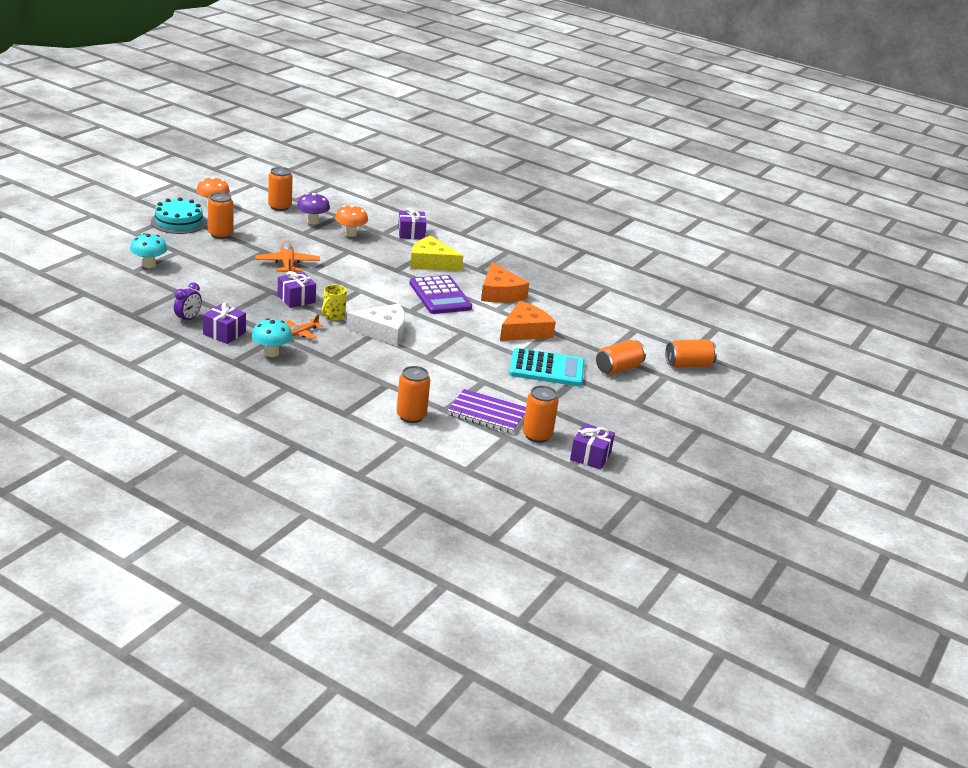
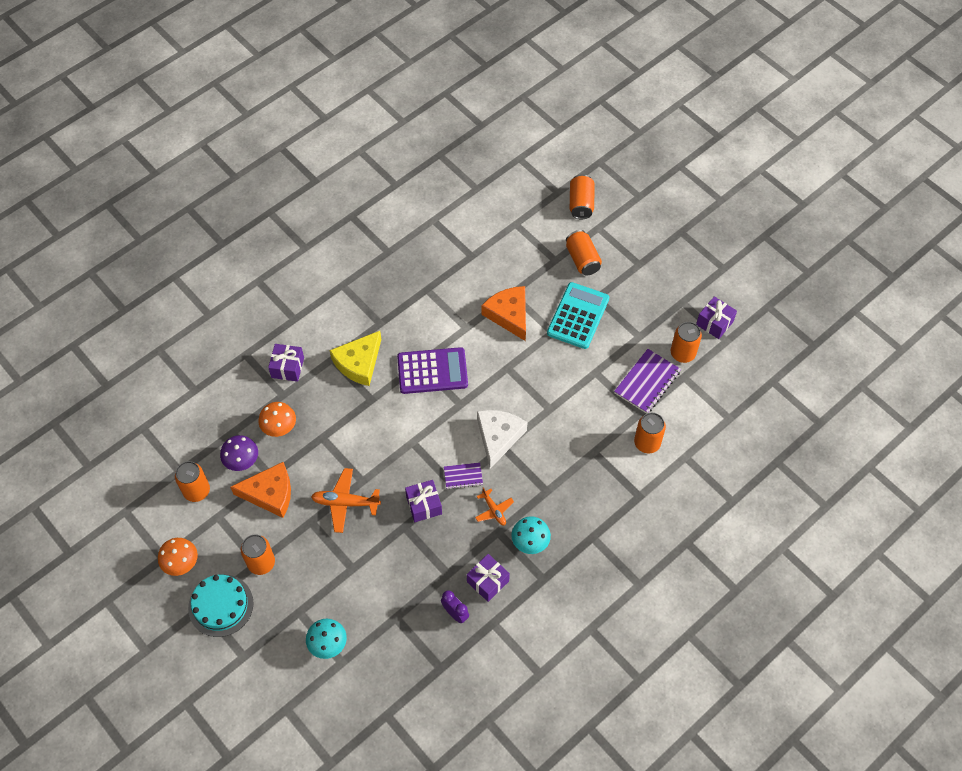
camera: 70 degrees left, 30 degrees up
yellow mug [322,284,347,321] -> purple notebook [444,462,483,489]
orange cheese [481,262,529,303] -> orange cheese moved to [230,462,291,518]

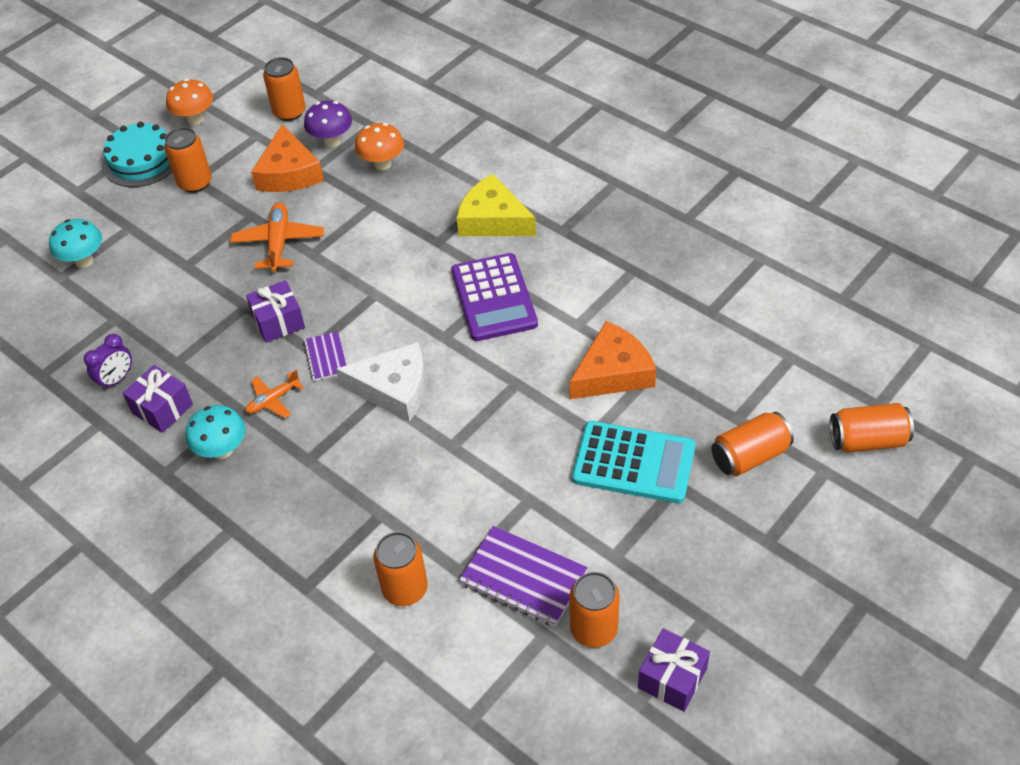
camera: 85 degrees right, 10 degrees down
purple gift [268,344,304,382] -> none

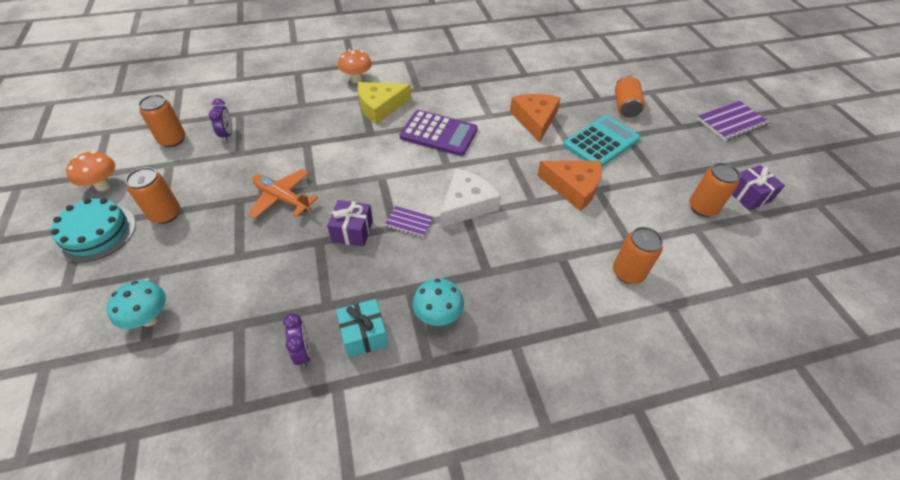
camera: 60 degrees left, 0 degrees up
purple gift [123,365,193,433] -> turquoise gift [336,299,388,358]
orange plane [245,370,304,418] -> none
orange cheese [251,124,324,192] -> orange cheese moved to [537,161,602,211]
purple mushroom [304,101,352,147] -> purple clock [209,98,233,142]
orange mushroom [355,123,404,170] -> orange mushroom moved to [338,50,372,83]
purple notebook [459,526,588,627] -> purple notebook moved to [697,101,769,141]
orange can [830,403,914,453] -> none

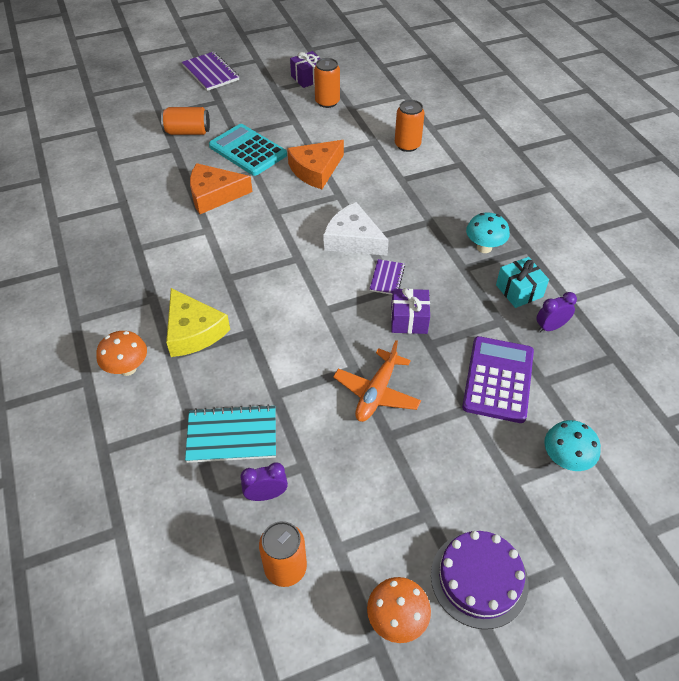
camera: 95 degrees left, 0 degrees up
turquoise cake [51,198,136,263] -> purple cake [431,531,529,629]
orange can [126,167,180,224] -> none
purple calculator [400,110,478,156] -> purple calculator moved to [462,336,534,423]
orange cheese [537,161,602,211] -> orange cheese turned 150 degrees counterclockwise [287,140,344,189]
none -> turquoise notebook [185,404,276,463]

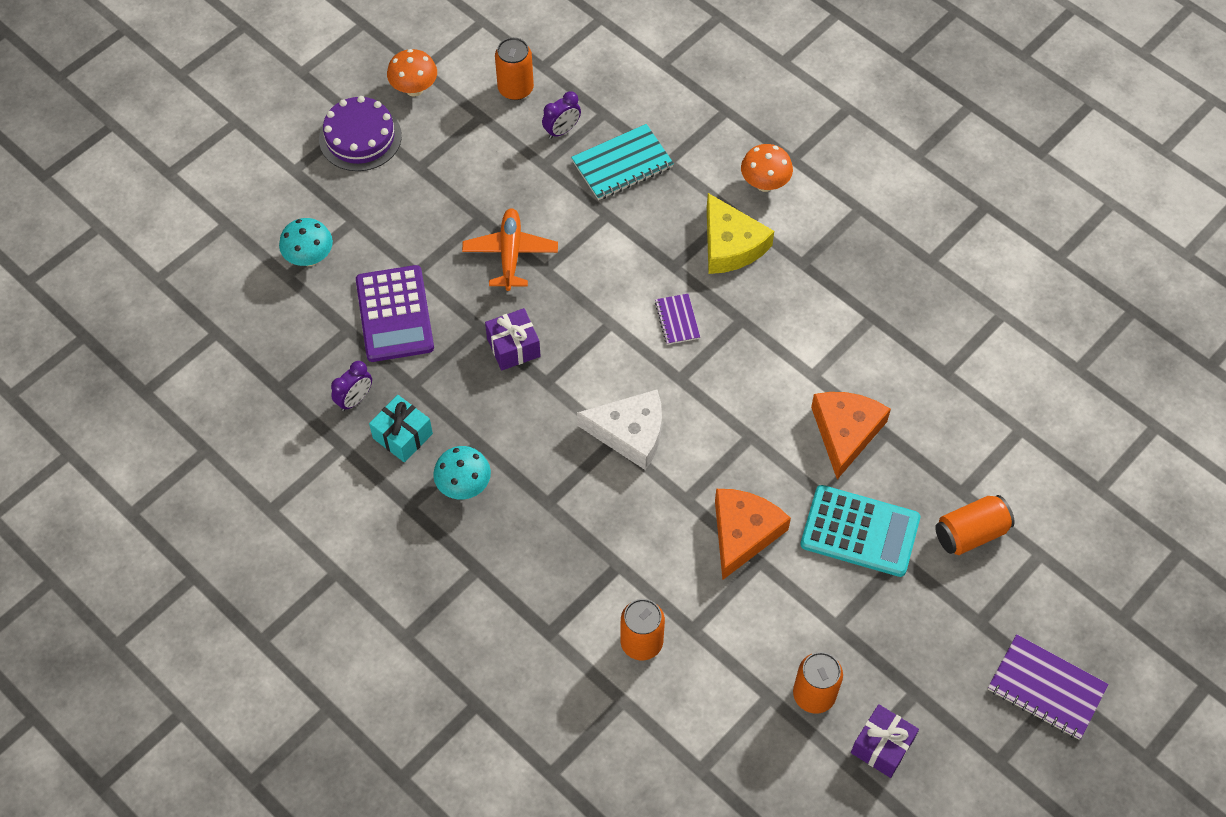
camera: 155 degrees right, 10 degrees up
yellow cheese [166,288,230,357] -> yellow cheese turned 150 degrees counterclockwise [707,193,774,274]
orange cheese [190,163,253,214] -> orange cheese turned 45 degrees counterclockwise [811,392,891,479]
purple notebook [370,259,405,295] -> purple notebook moved to [655,294,700,345]

